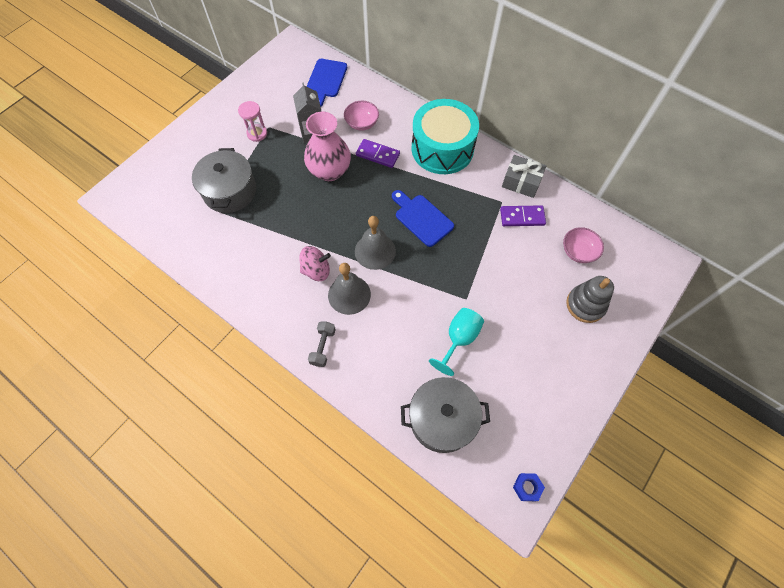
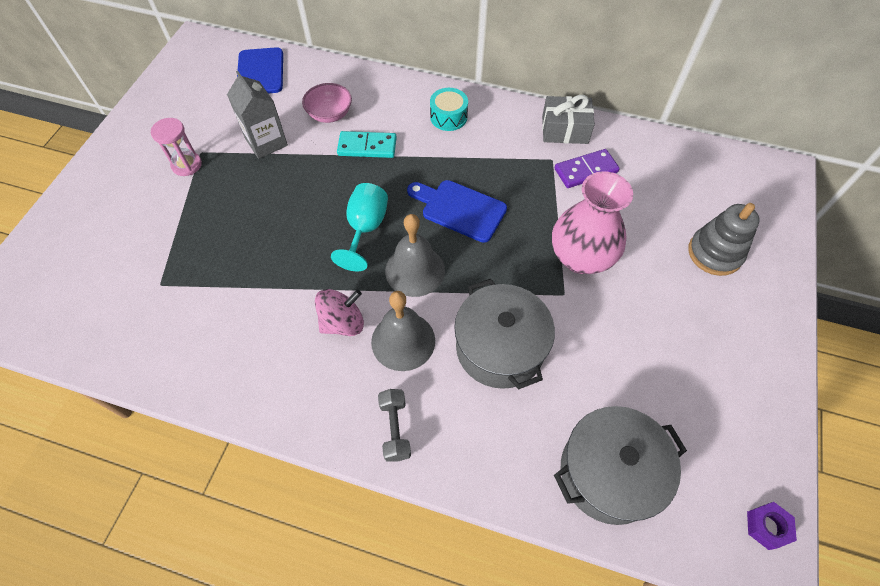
camera: 20 degrees left, 5 degrees down
grey pot [192,148,256,213] -> grey pot moved to [454,279,555,389]
pink vase [304,112,351,181] -> pink vase moved to [552,171,633,274]
purple domino [356,139,400,168] -> turquoise domino [337,131,397,158]
turquoise drum [412,99,479,174] -> turquoise drum [430,88,468,131], size x0.44
turquoise goblet [429,308,484,376] -> turquoise goblet moved to [331,183,388,272]
blue nut [513,473,545,501] -> purple nut [747,502,797,550]
pink bowl [563,227,604,263] -> none

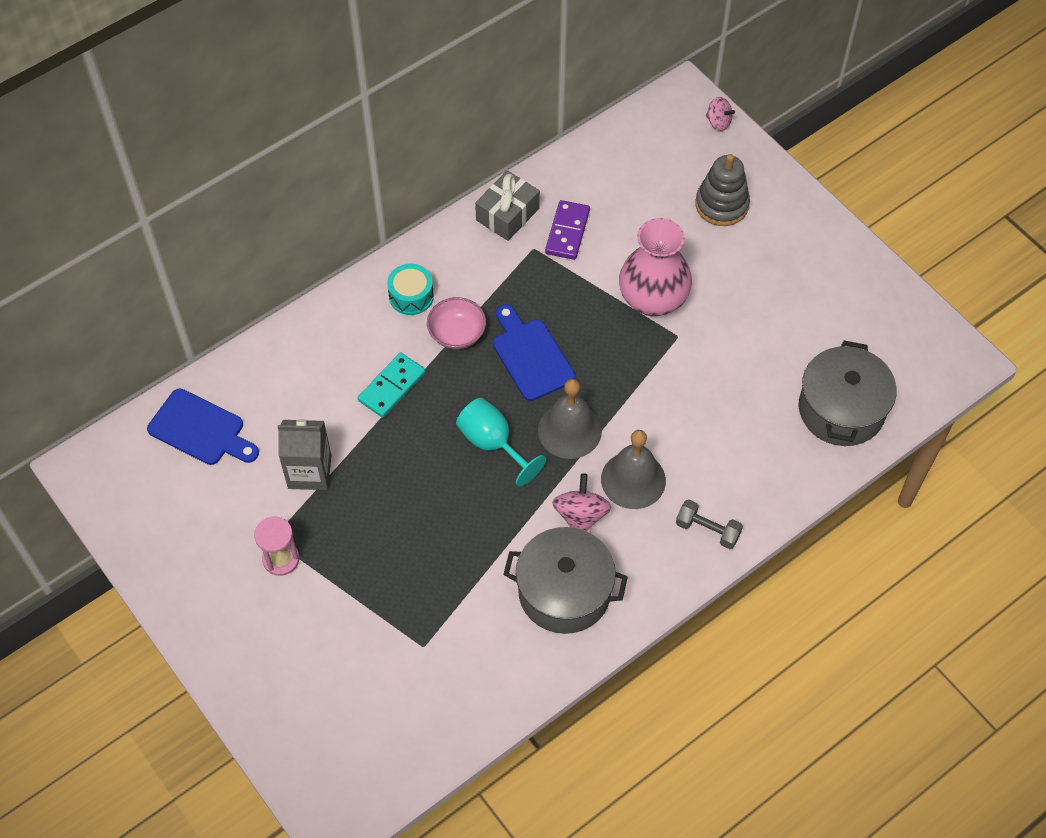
camera: 55 degrees left, 0 degrees up
pink bowl [302,83,352,123] -> pink bowl moved to [427,297,486,349]
blue cutting board [407,180,507,243] -> blue cutting board turned 90 degrees clockwise [493,304,575,401]
grey pot [454,279,555,389] -> grey pot moved to [503,527,628,634]
purple nut [747,502,797,550] -> none
none -> pink spinning top [706,97,735,131]

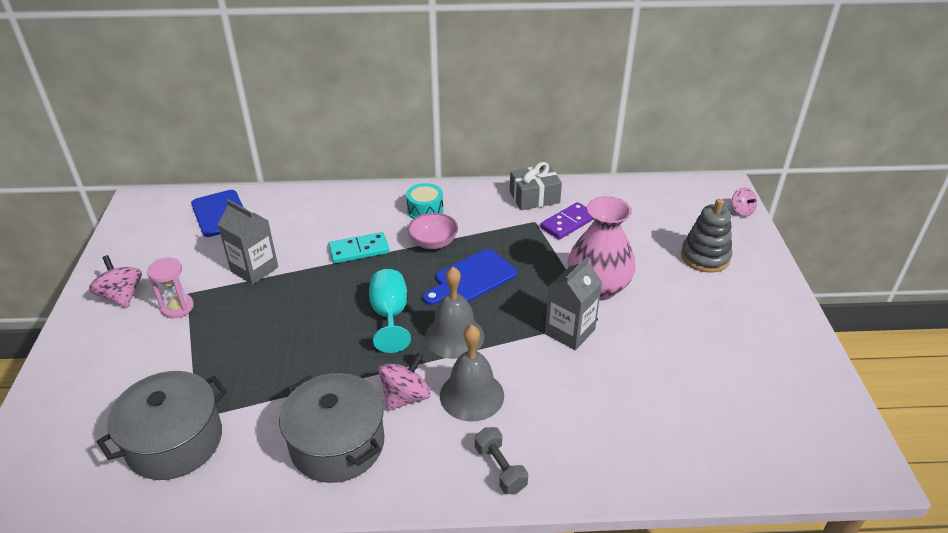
camera: 35 degrees right, 20 degrees down
blue cutting board [493,304,575,401] -> blue cutting board turned 135 degrees counterclockwise [423,249,517,305]
grey pot [799,340,897,446] -> grey pot moved to [97,371,227,480]
none -> pink spinning top [89,255,142,308]
none -> grey carton [545,257,602,350]

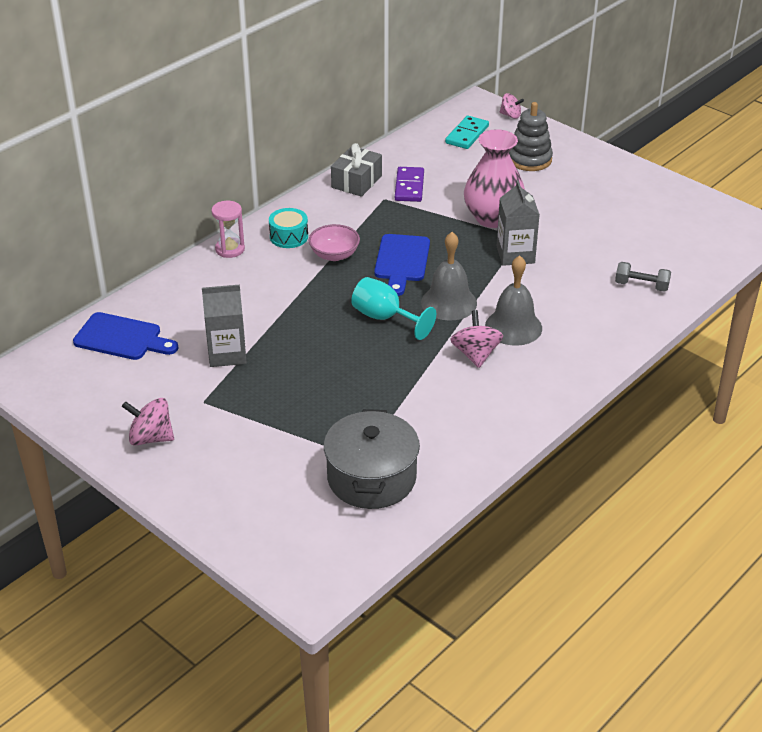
camera: 45 degrees left, 0 degrees up
pink hourglass [147,257,194,318] -> pink hourglass moved to [211,201,245,258]
grey pot [279,373,384,483] -> none
turquoise domino [328,232,389,263] -> turquoise domino moved to [445,116,489,149]
grey dumbbell [475,427,528,494] -> grey dumbbell moved to [615,262,671,292]

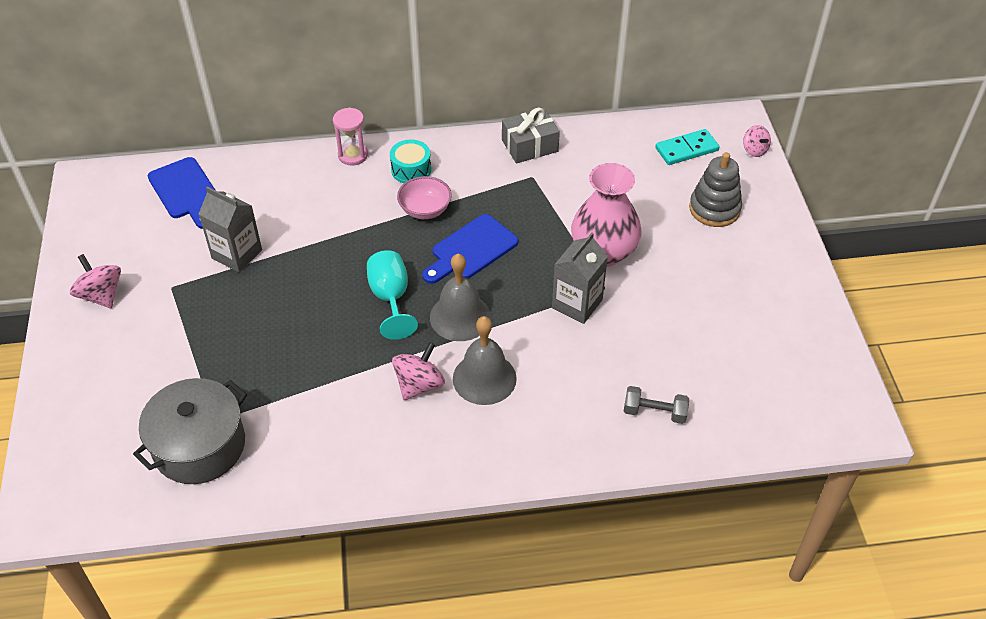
camera: 40 degrees right, 10 degrees up
purple domino [395,167,424,202] -> none
grey dumbbell [615,262,671,292] -> grey dumbbell turned 45 degrees counterclockwise [624,386,689,424]

